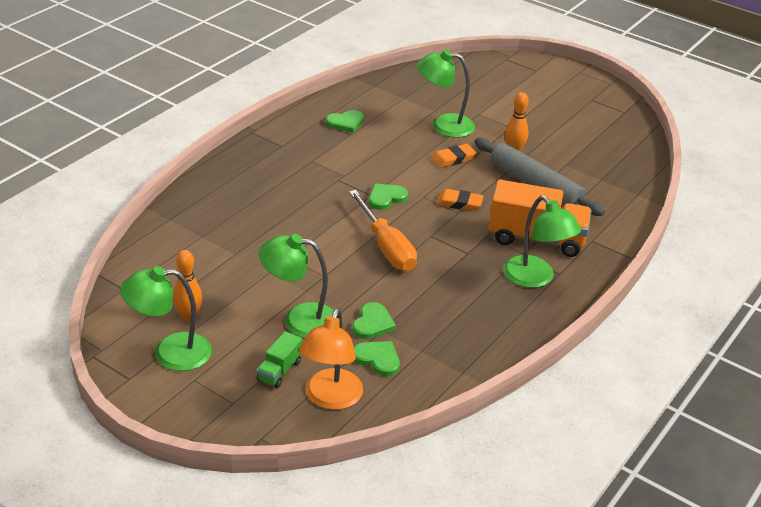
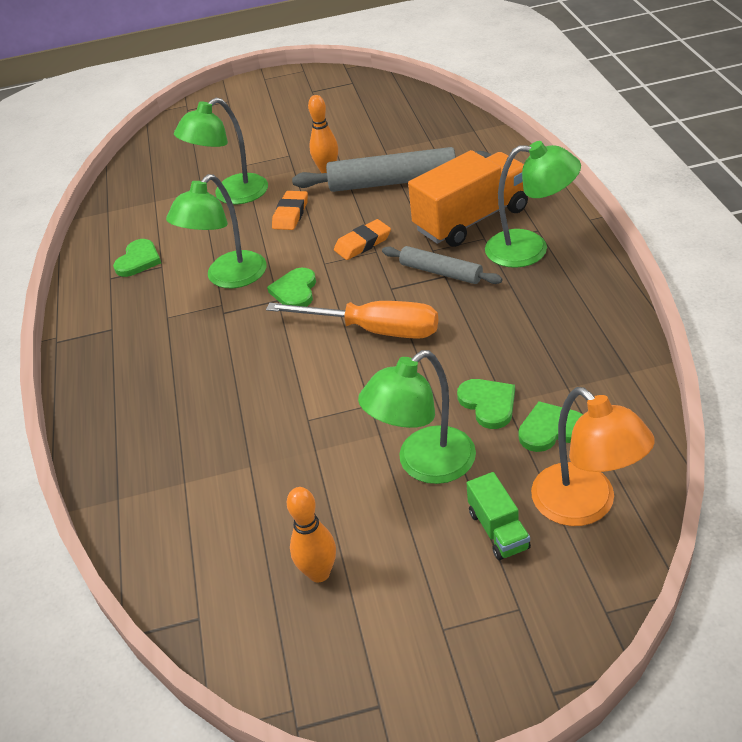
camera: 40 degrees left, 5 degrees up
green lamp [120,266,212,371] -> green lamp moved to [166,174,266,288]
none -> grey rolling pin [382,246,502,284]

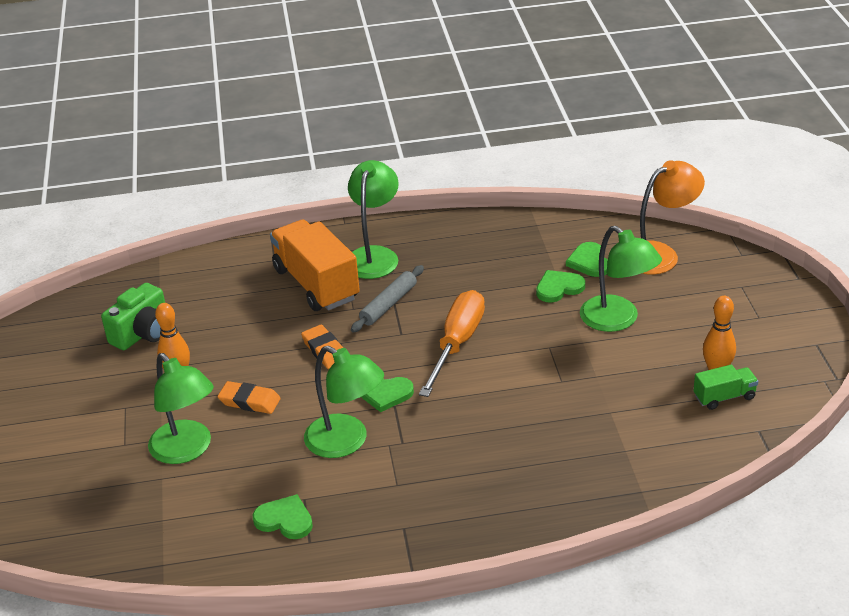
camera: 90 degrees left, 5 degrees down
grey rolling pin [292,147,491,192] -> none
green truck [467,472,531,560] -> green truck moved to [693,365,758,410]
none -> green camera [101,283,165,350]

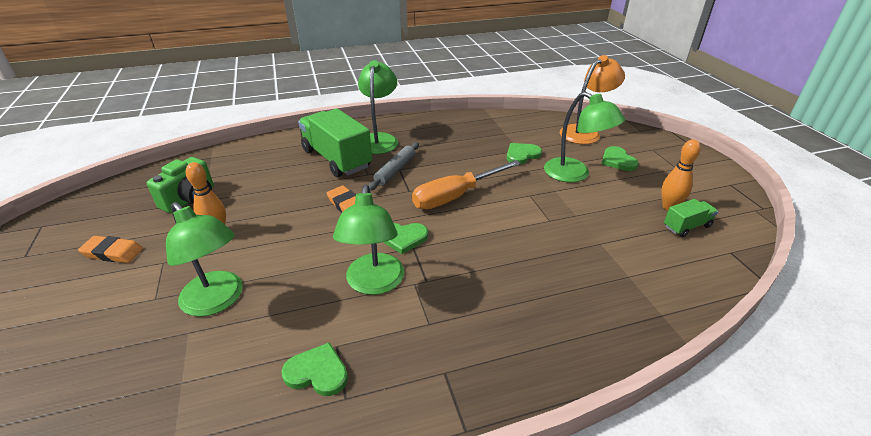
camera: 10 degrees left, 0 degrees up
orange eraser [218,381,281,414] -> orange eraser moved to [78,236,143,263]
orange truck [270,219,360,311] -> green truck [298,109,372,177]
green lamp [304,346,384,458] -> green lamp turned 60 degrees clockwise [333,185,404,295]
orange screwdriver [419,290,485,397] -> orange screwdriver turned 135 degrees counterclockwise [412,160,521,210]
green heart [566,242,608,277] -> green heart moved to [602,146,638,171]

